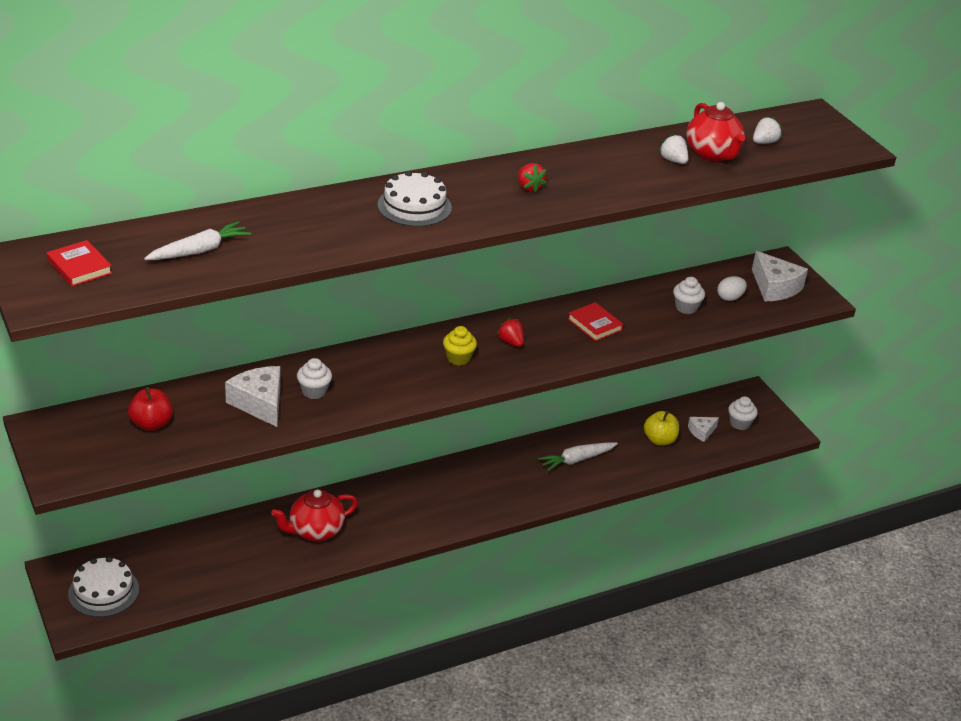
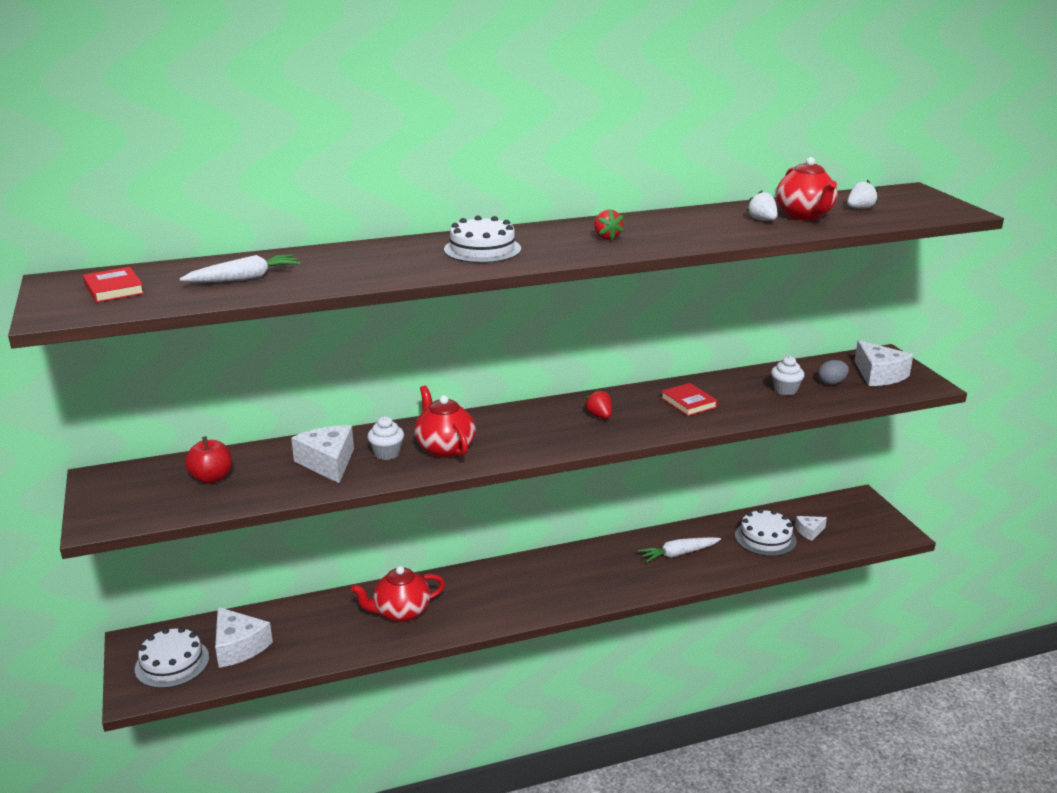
camera: 10 degrees right, 10 degrees down
yellow cupcake [443,326,477,366] -> none
yellow apple [644,411,679,446] -> white cake [735,509,797,556]
white egg [717,276,747,301] -> grey egg [818,360,849,385]
white cupcake [728,396,758,430] -> none
none -> white cheese [215,607,273,668]
none -> red teapot [414,385,476,458]

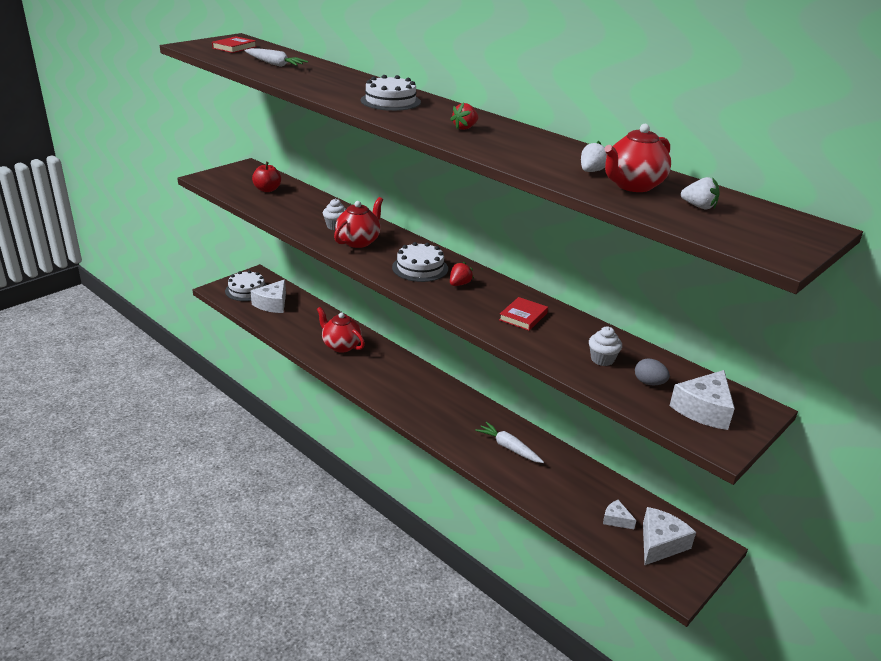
camera: 60 degrees right, 5 degrees up
white cheese [291,425,354,483] -> white cheese moved to [643,507,696,565]
white cake [735,509,797,556] -> white cake moved to [392,242,448,282]

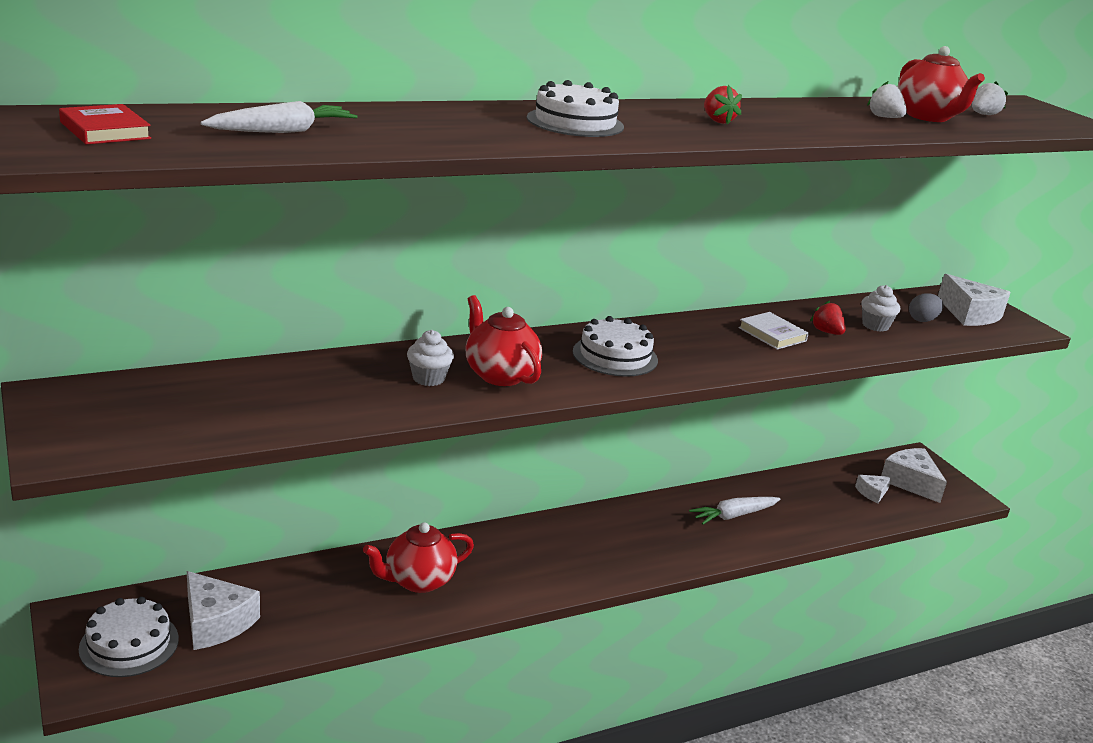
camera: 70 degrees left, 5 degrees down
red apple [252,162,281,192] -> none
red strawberry [450,262,474,286] -> red strawberry moved to [810,301,846,335]
red book [499,297,548,331] -> white book [738,312,809,350]

